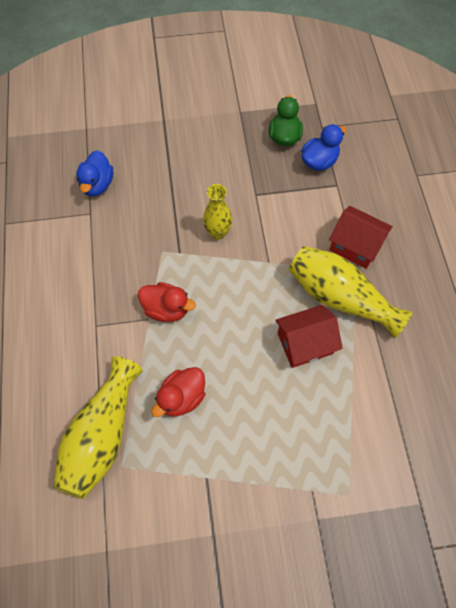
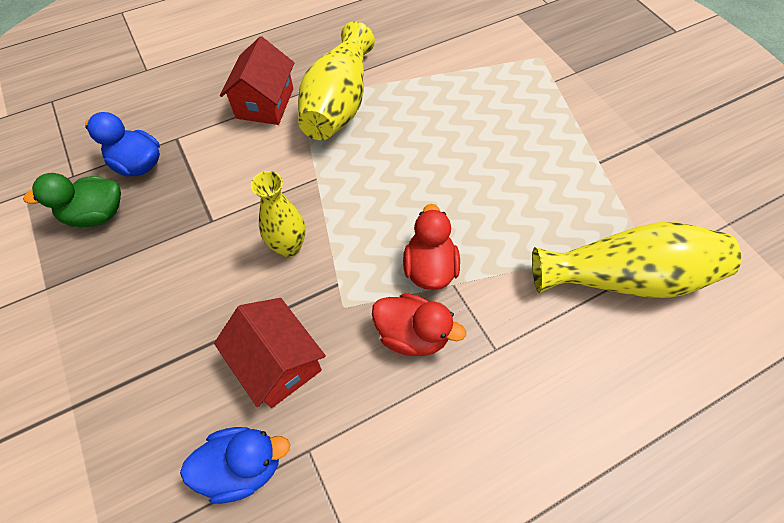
camera: 110 degrees left, 5 degrees down
red duck [151,367,206,417] -> red duck moved to [372,293,466,356]
red house [275,305,343,368] -> red house moved to [214,298,326,408]

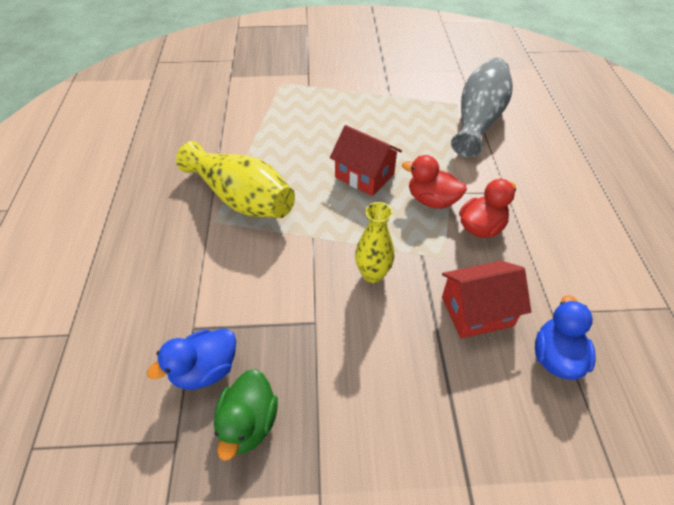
camera: 65 degrees left, 10 degrees down
red house [220,36,294,125] -> red house moved to [330,125,402,196]
yellow vase [532,222,741,298] -> grey vase [451,58,513,157]

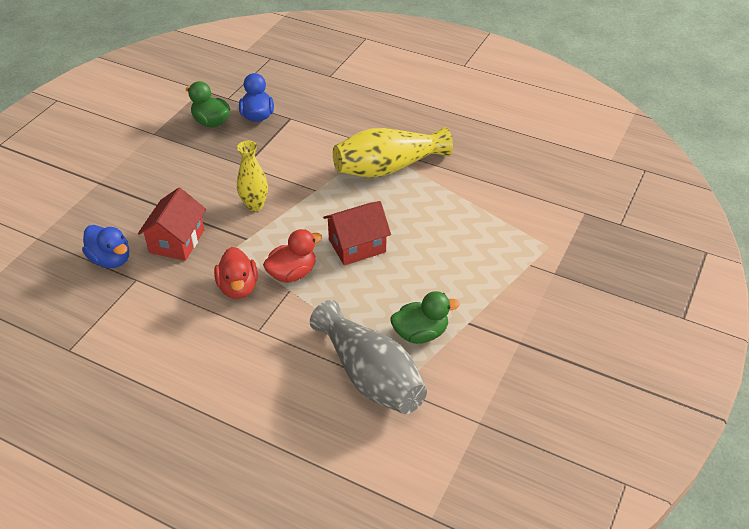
camera: 120 degrees right, 5 degrees down
none -> green duck [390,291,460,344]

